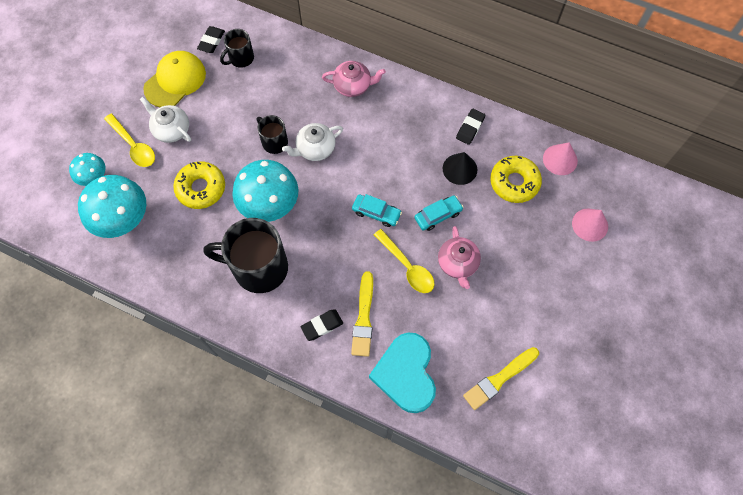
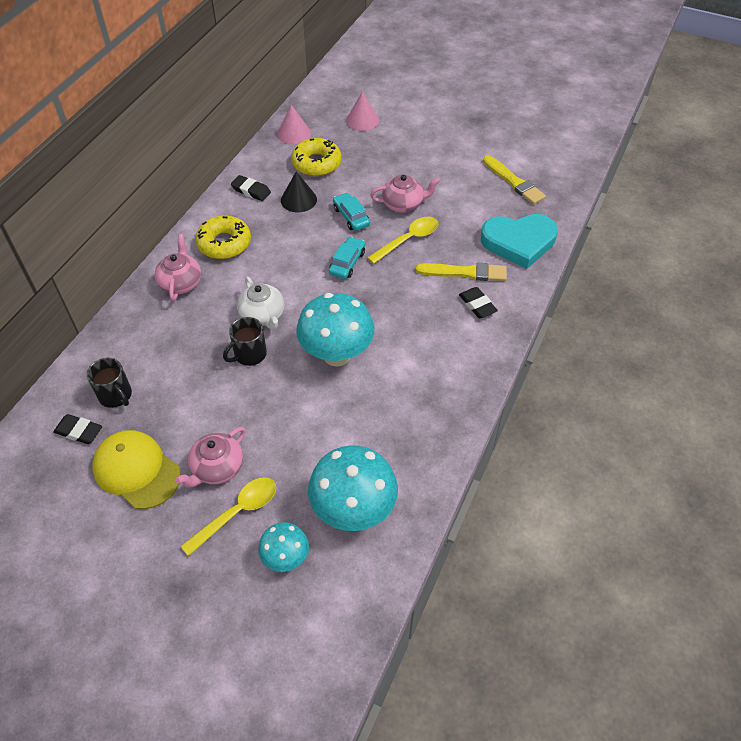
camera: 90 degrees left, 15 degrees down
white teapot [140,97,191,143] -> pink teapot [175,427,246,488]
yellow donut [173,161,225,209] -> yellow donut moved to [195,216,251,259]
black mug [203,218,288,293] -> none

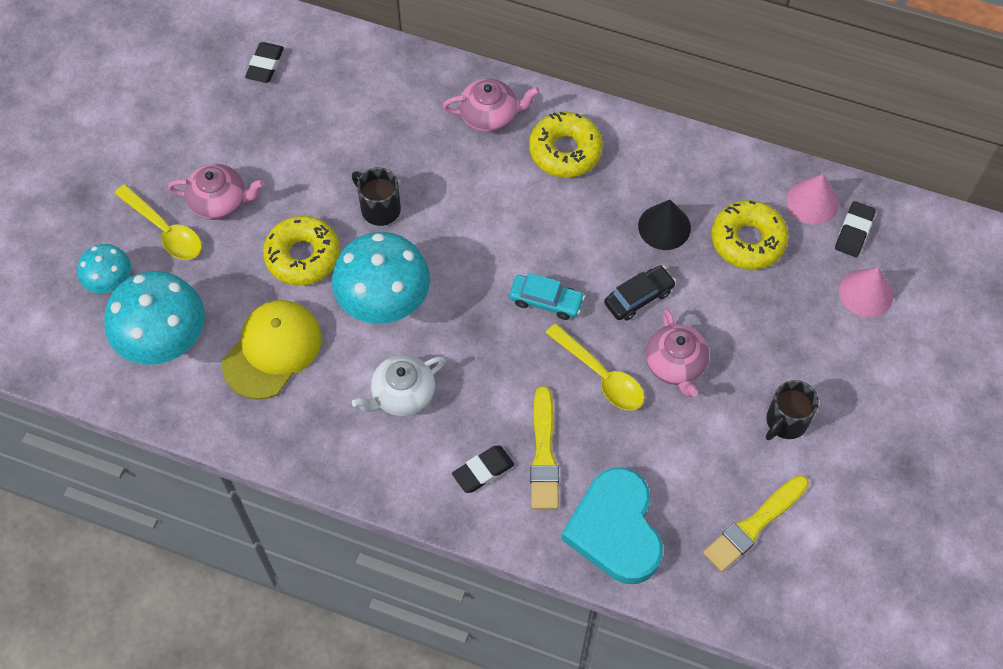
camera: 85 degrees right, 10 degrees up
black mug [87,358,132,408] -> black mug moved to [766,380,819,440]
yellow cap [92,430,181,509] -> yellow cap moved to [222,300,322,400]
pink teapot [175,427,246,488] -> pink teapot turned 150 degrees clockwise [168,164,264,220]
black eraser [231,175,271,201] -> black eraser moved to [835,201,876,257]
white teapot [237,277,284,330] -> white teapot moved to [352,355,446,416]
turquoise car [333,192,370,231] -> black car [604,265,676,321]
none -> yellow donut [263,216,340,286]

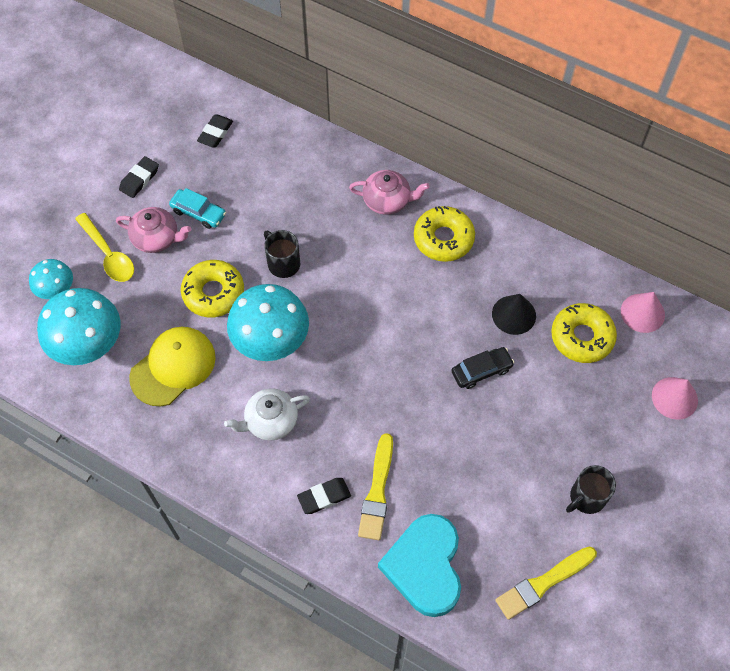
camera: 10 degrees right, 0 degrees up
turquoise car [509,273,585,320] -> turquoise car moved to [169,188,226,229]
yellow spoon [546,323,644,411] -> none
pink teapot [646,309,709,397] -> none
black eraser [835,201,876,257] -> black eraser moved to [119,156,159,198]

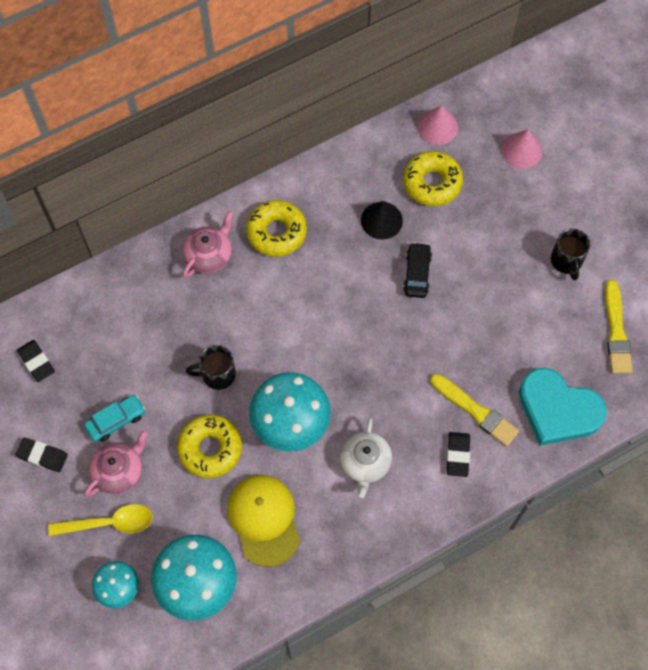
camera: 60 degrees left, 5 degrees up
black eraser [119,156,159,198] -> black eraser turned 45 degrees counterclockwise [15,438,68,472]

